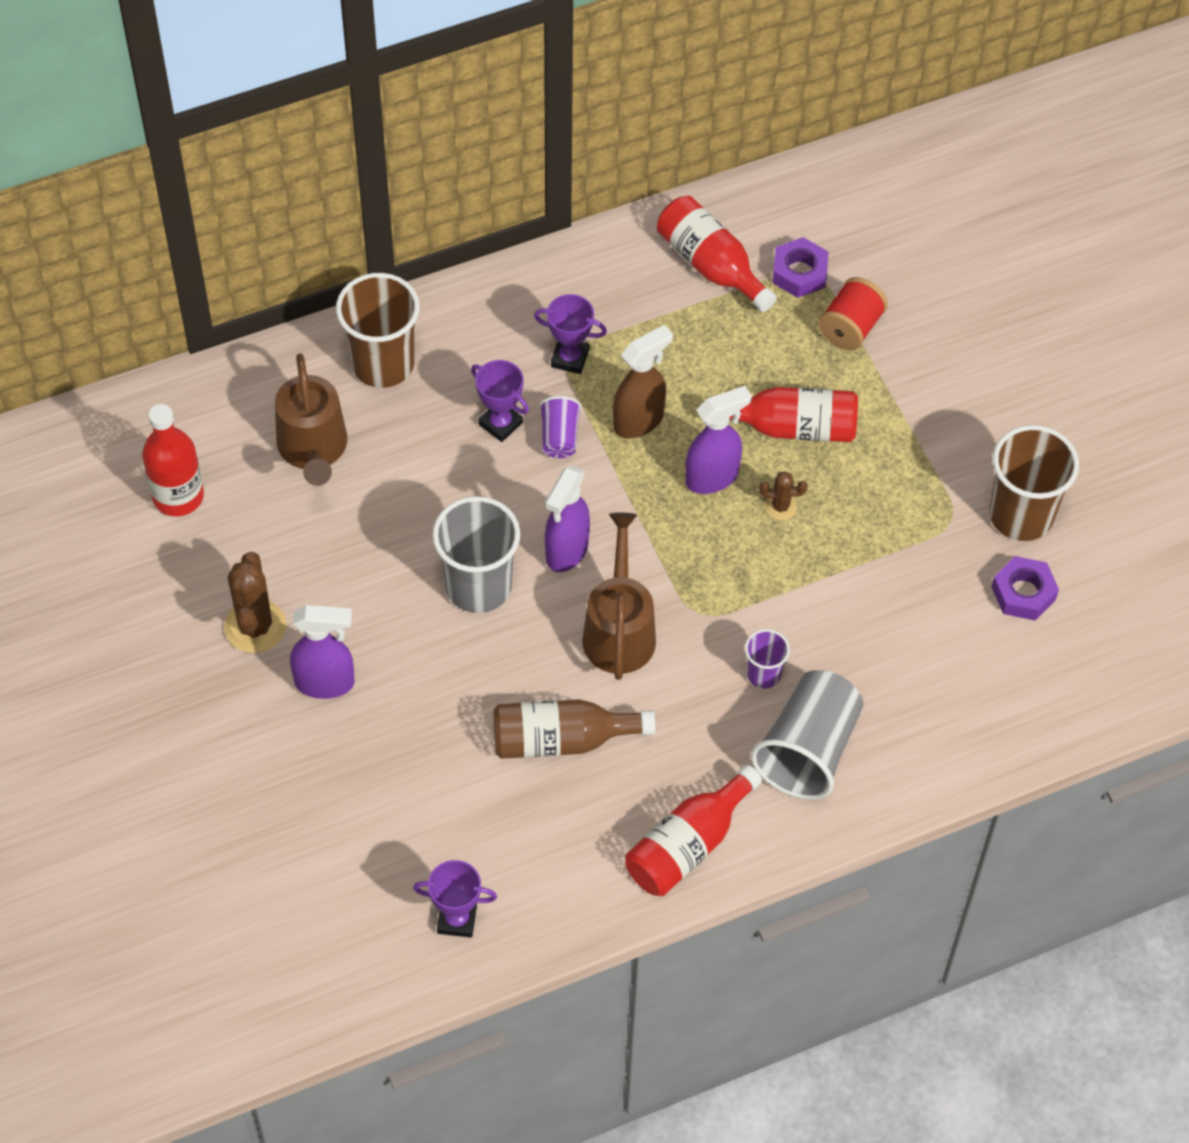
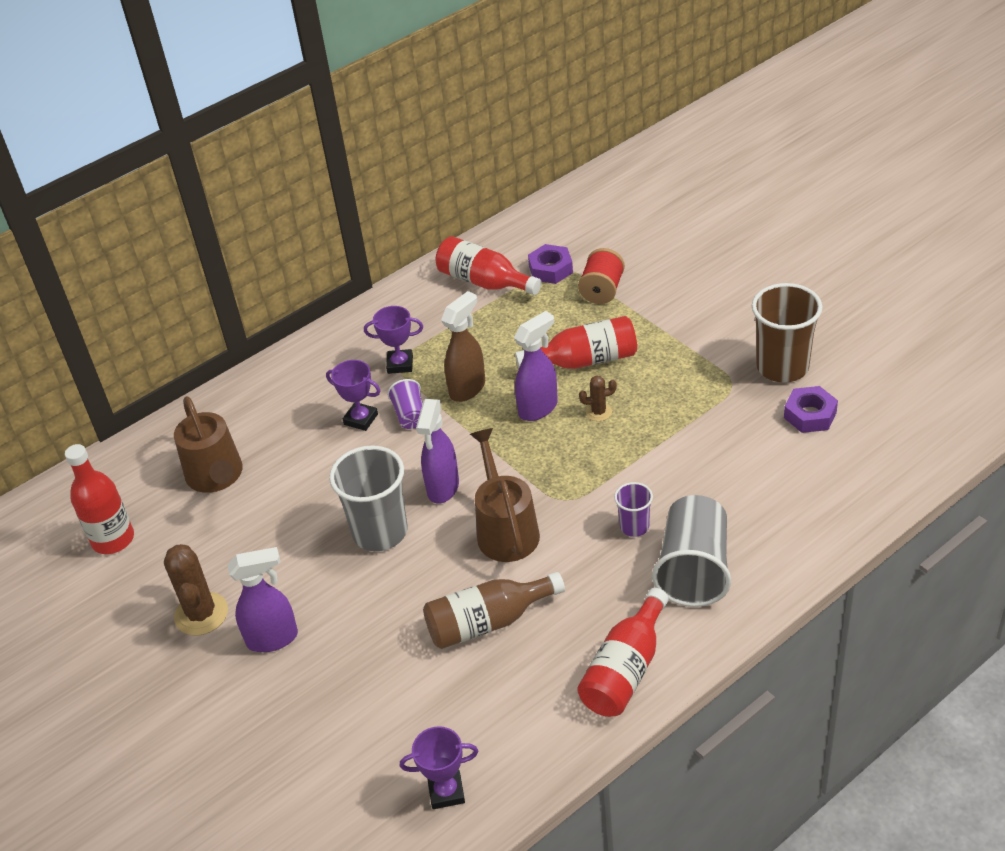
camera: 10 degrees left, 15 degrees down
brown cup [336,273,420,388] -> none

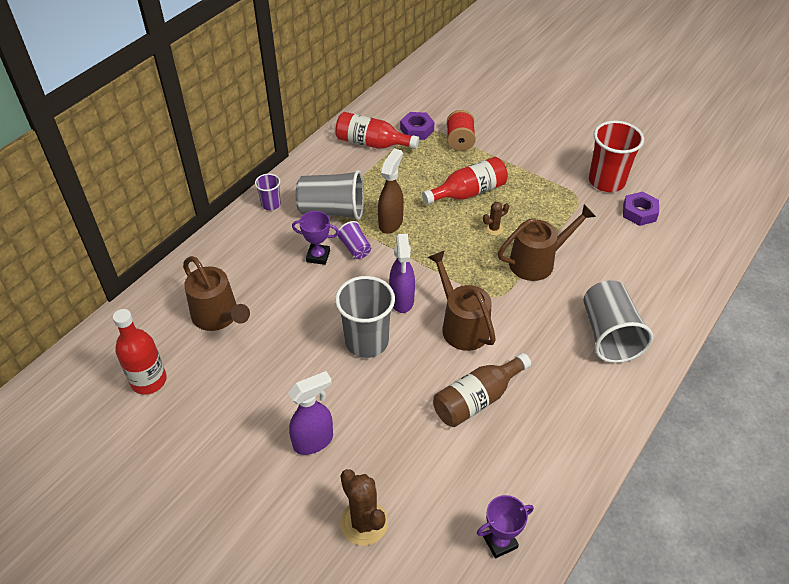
camera: 20 degrees left, 5 degrees up
brown cactus [164,544,228,636] -> brown cactus moved to [340,469,388,546]
purple trophy [364,306,423,374] -> grey cup [295,170,364,220]
purple spray bottle [514,311,558,421] -> none
red bottle [577,588,669,717] -> none
purple cup [614,482,653,537] -> purple cup moved to [255,174,281,210]
brown cup [752,283,823,382] -> red cup [589,121,644,192]
none -> brown watering can [498,204,596,281]

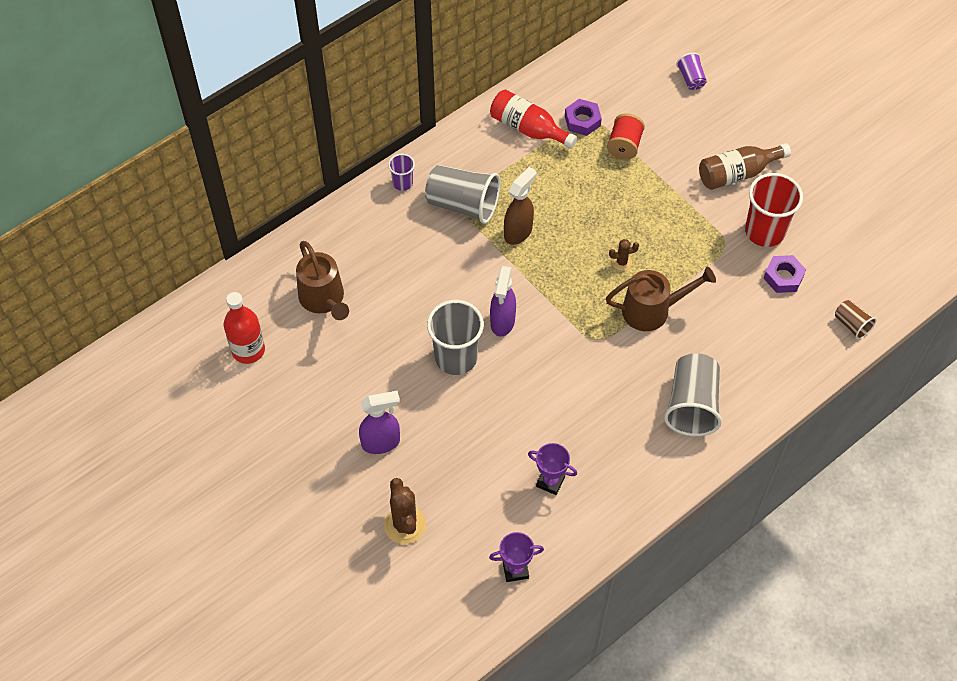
camera: 15 degrees right, 10 degrees up
purple trophy [292,211,339,265] -> purple trophy moved to [528,443,577,495]
purple cup [337,221,371,259] -> purple cup moved to [676,53,707,90]
red bottle [422,157,508,205] -> none
brown watering can [428,250,496,351] -> none
brown bottle [433,353,531,427] -> brown bottle moved to [699,143,791,190]
none -> brown cup [835,300,877,339]

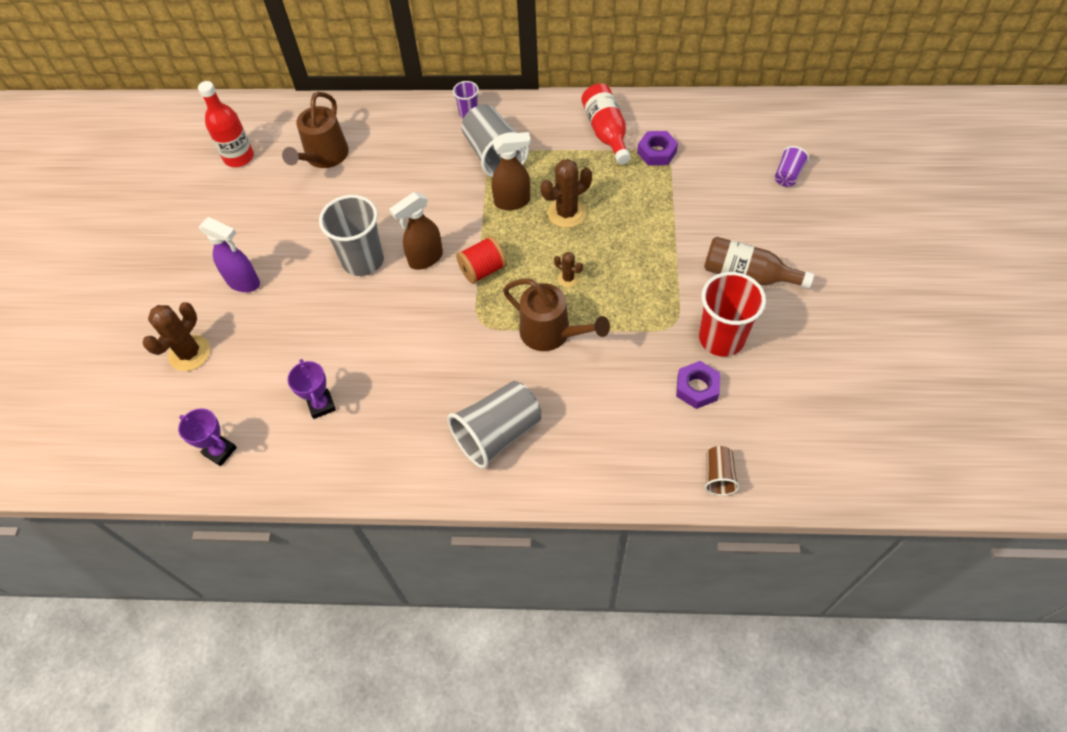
camera: 45 degrees right, 0 degrees up
purple spray bottle [490,266,516,337] -> brown spray bottle [389,192,443,270]
red spool [607,113,645,159] -> red spool moved to [456,236,507,284]
none -> brown cactus [541,159,592,228]

